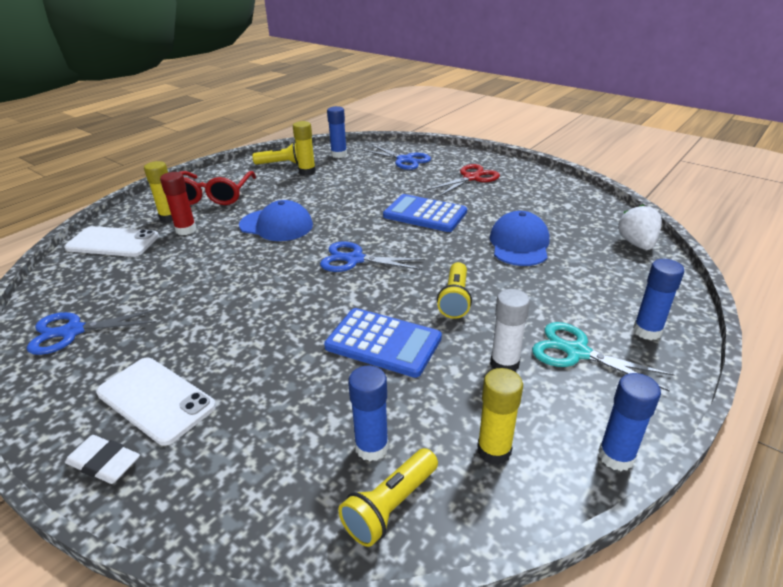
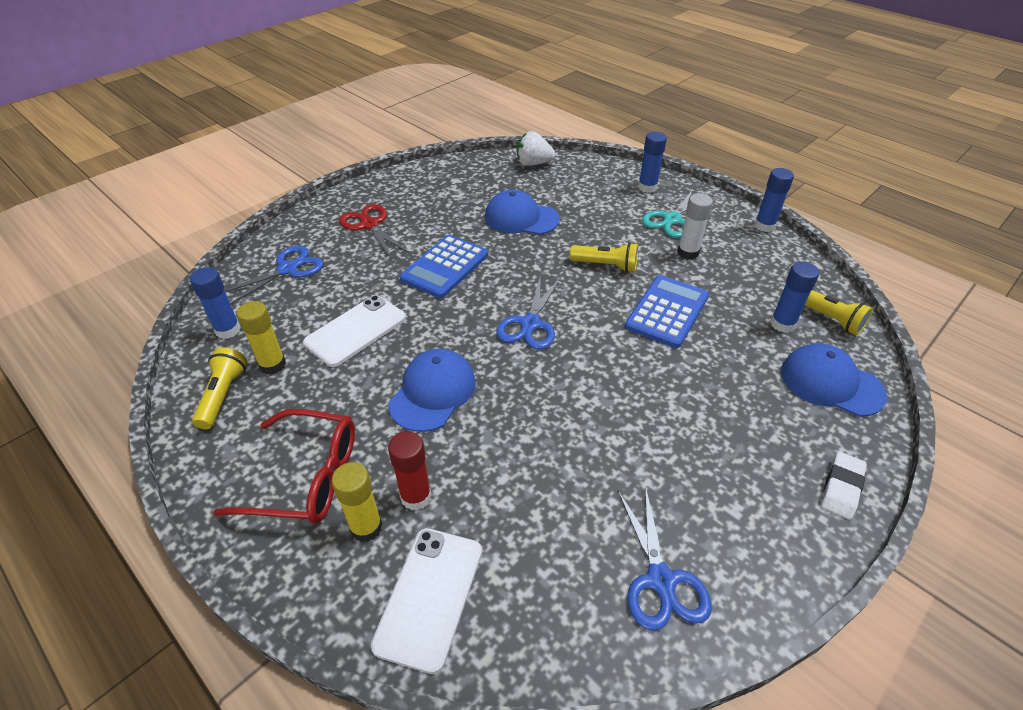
camera: 85 degrees left, 10 degrees up
white phone [96,358,216,445] -> white phone moved to [303,295,406,367]
yellow glue stick [477,368,523,465] -> none
none -> blue cap [781,343,887,417]

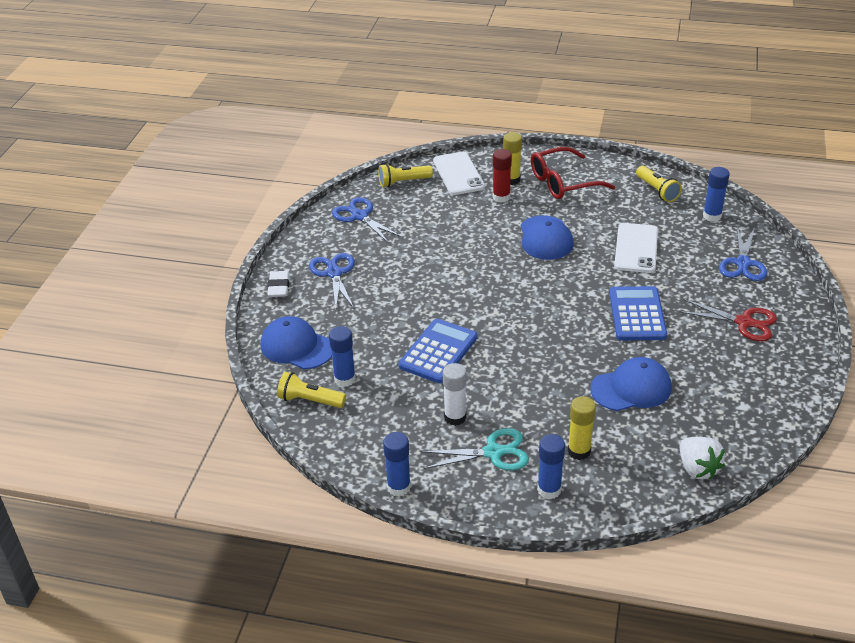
camera: 150 degrees right, 5 degrees down
yellow glue stick [237,301,286,375] -> yellow glue stick moved to [568,396,596,460]
blue scissors [496,275,561,350] -> blue scissors moved to [309,253,355,308]
white strawberry [517,131,556,166] -> white strawberry turned 90 degrees clockwise [680,437,725,480]
yellow flashlight [569,242,638,273] -> yellow flashlight moved to [378,164,433,187]
blue calculator [625,275,709,348] -> blue calculator turned 150 degrees counterclockwise [398,319,478,384]
turquoise scissors [642,189,710,238] -> turquoise scissors turned 75 degrees clockwise [421,428,529,471]
blue cap [781,343,887,417] -> blue cap turned 150 degrees counterclockwise [261,316,332,369]

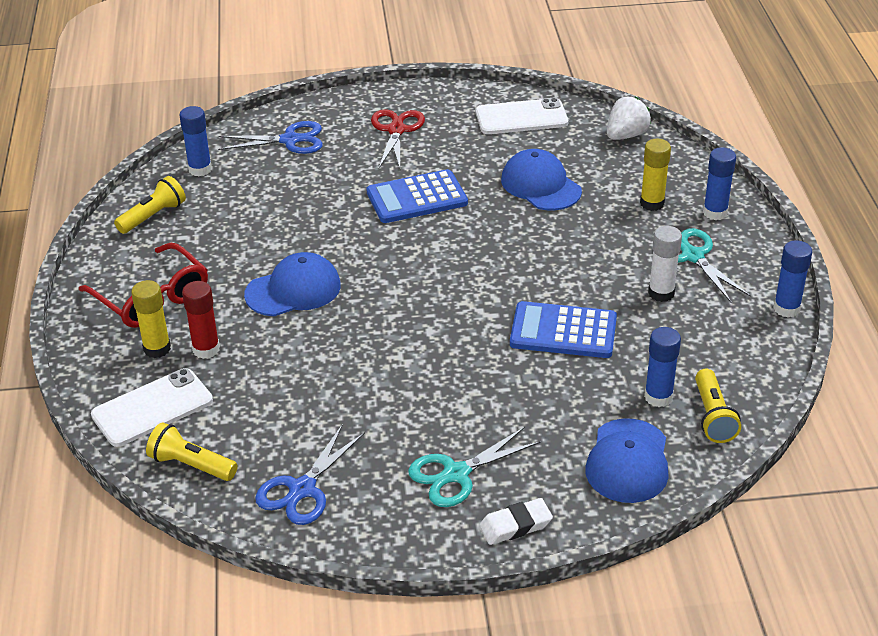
camera: 110 degrees left, 0 degrees up
blue scissors [309,253,355,308] -> turquoise scissors [408,427,541,507]
yellow flashlight [378,164,433,187] -> yellow flashlight turned 150 degrees clockwise [146,422,238,481]
white phone [614,223,658,273] -> white phone moved to [476,98,568,134]

